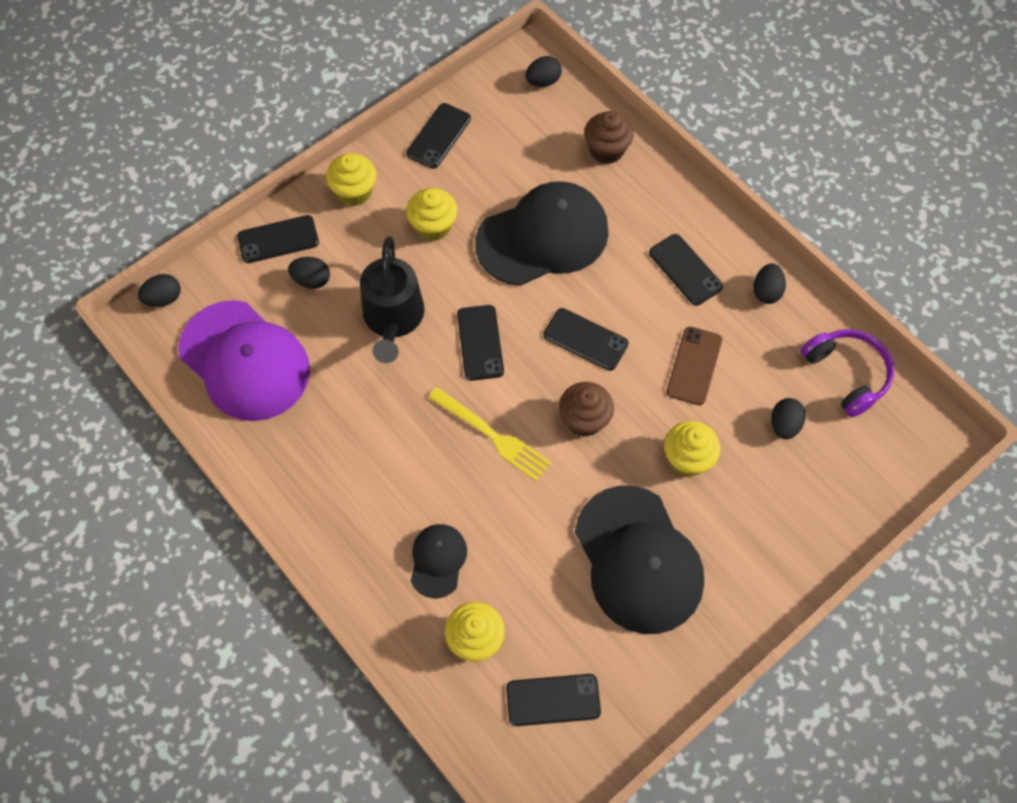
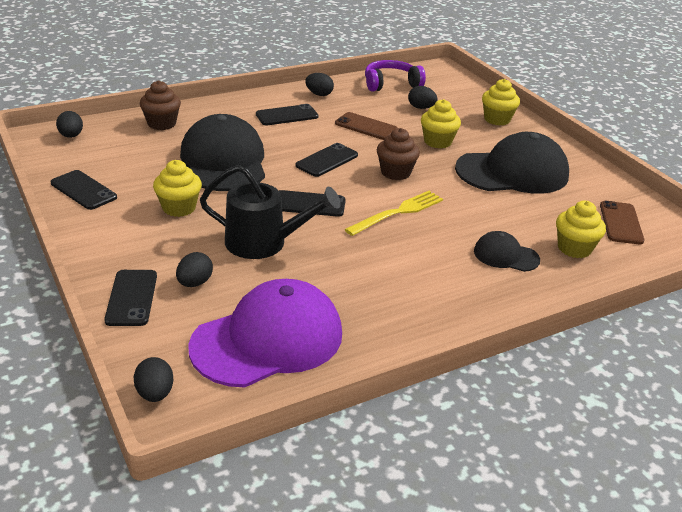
camera: 80 degrees left, 30 degrees down
yellow cupcake [326,153,376,206] -> yellow cupcake moved to [482,79,520,126]
black phone [506,674,601,726] -> brown phone [600,201,645,244]

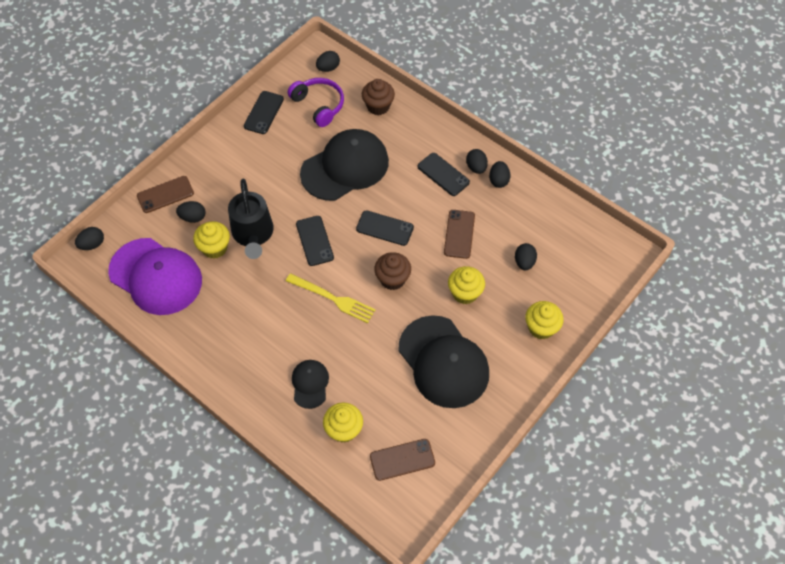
camera: 70 degrees right, 25 degrees up
black phone [104,270,157,326] -> brown phone [137,176,194,213]
yellow cupcake [153,160,202,217] -> yellow cupcake moved to [193,221,230,259]
purple headphones [365,60,426,91] -> purple headphones moved to [288,78,344,127]
none -> black egg [466,149,488,174]

